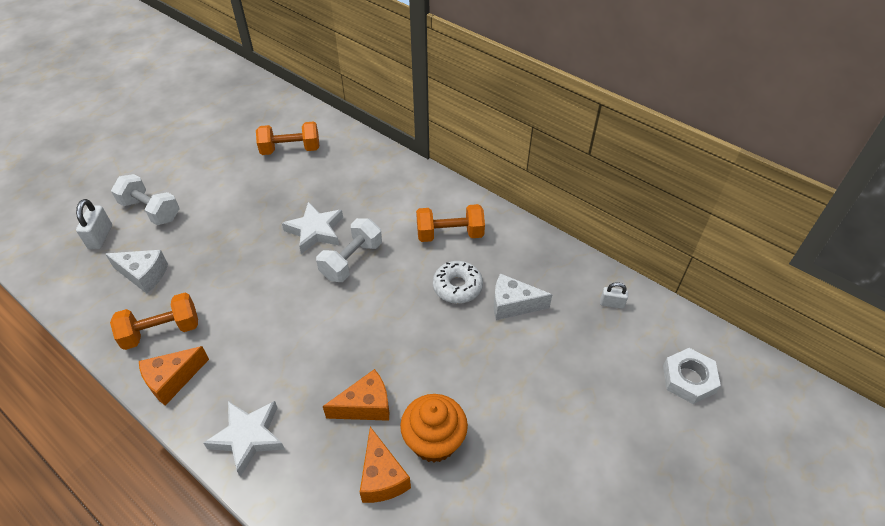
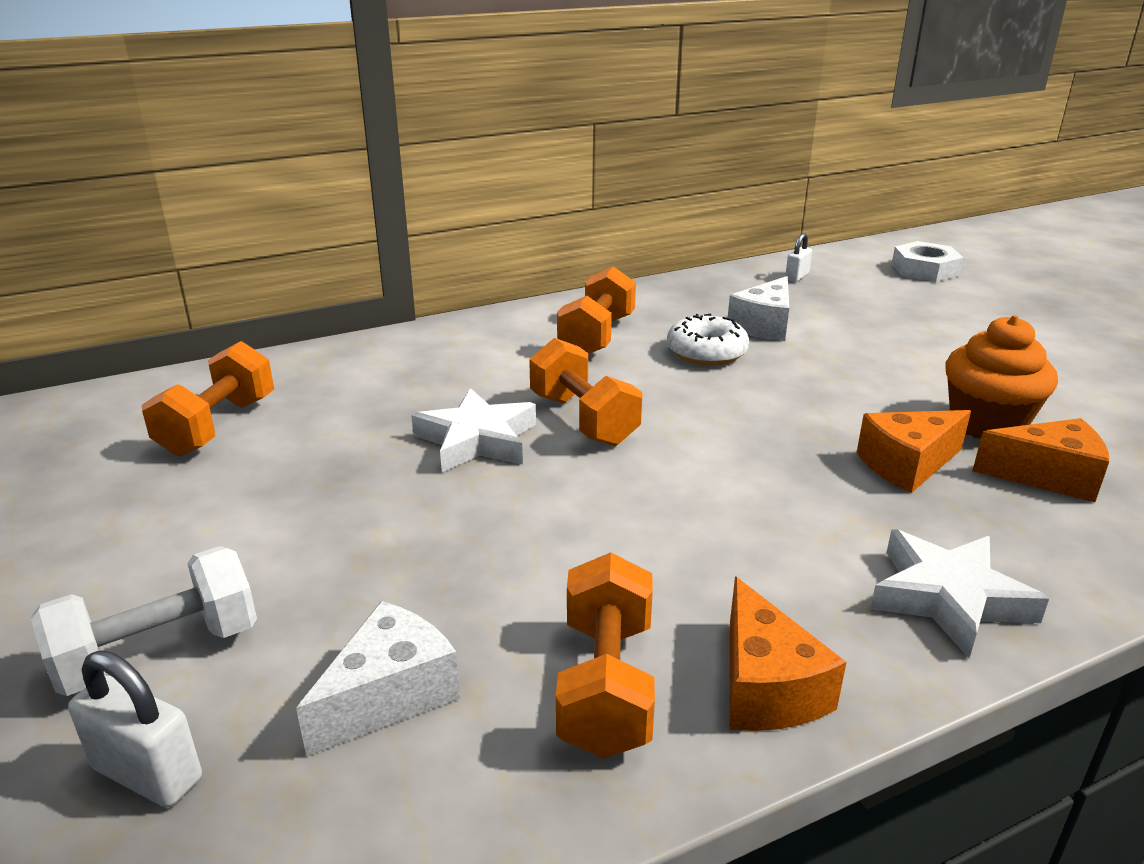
camera: 65 degrees left, 20 degrees down
white dumbbell [316,218,382,282] -> orange dumbbell [529,338,643,446]
orange cheese [323,369,389,421] -> orange cheese turned 120 degrees counterclockwise [857,410,971,493]

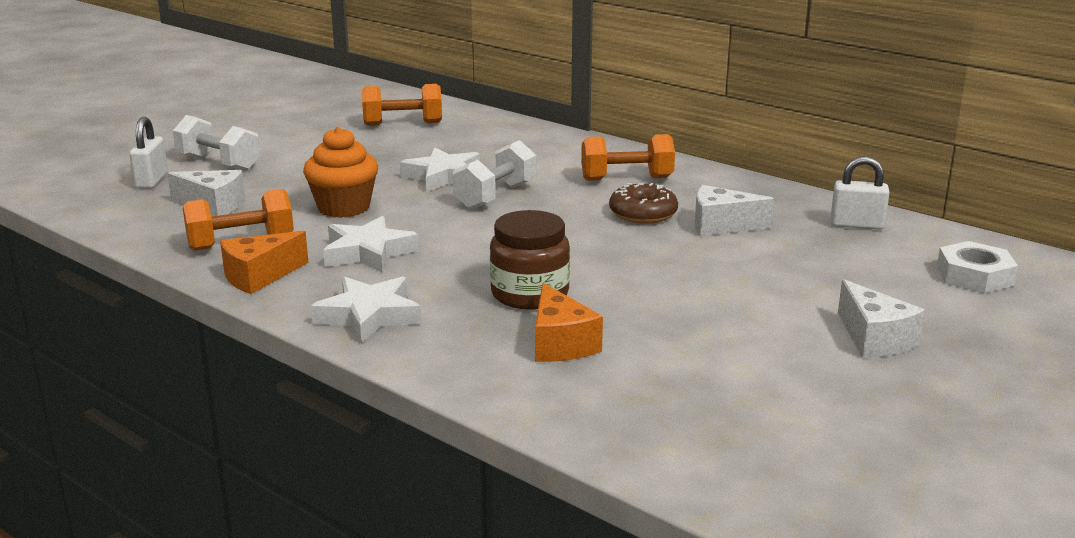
camera: 65 degrees right, 5 degrees down
orange dumbbell [529,338,643,446] -> white dumbbell [453,140,537,210]
white donut [667,314,749,365] -> brown donut [609,183,678,224]
white padlock [785,233,812,282] -> white padlock [831,156,890,230], size x1.57
orange cheese [857,410,971,493] -> brown jar [490,210,570,309]
orange cupcake [945,315,1058,439] -> orange cupcake moved to [303,127,378,218]
none -> white star [323,216,419,273]
none -> white cheese [838,279,925,358]

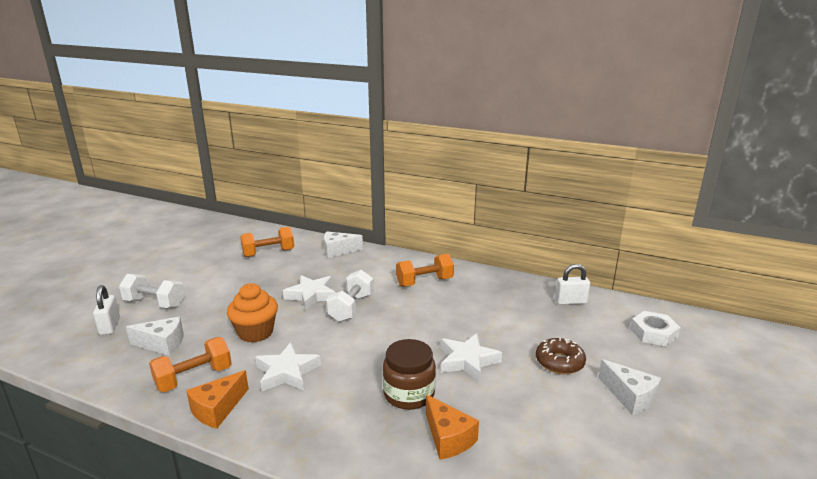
camera: 15 degrees left, 0 degrees up
white star [311,276,421,344] -> white star moved to [441,333,502,382]
brown donut [609,183,678,224] -> brown donut moved to [536,338,586,374]
white cheese [695,185,775,236] -> white cheese moved to [324,231,363,258]

